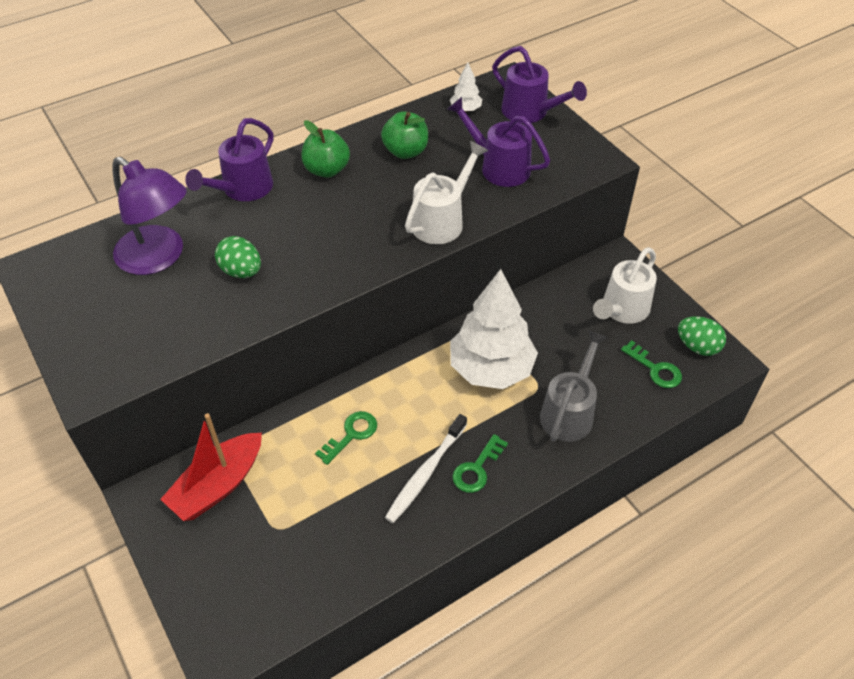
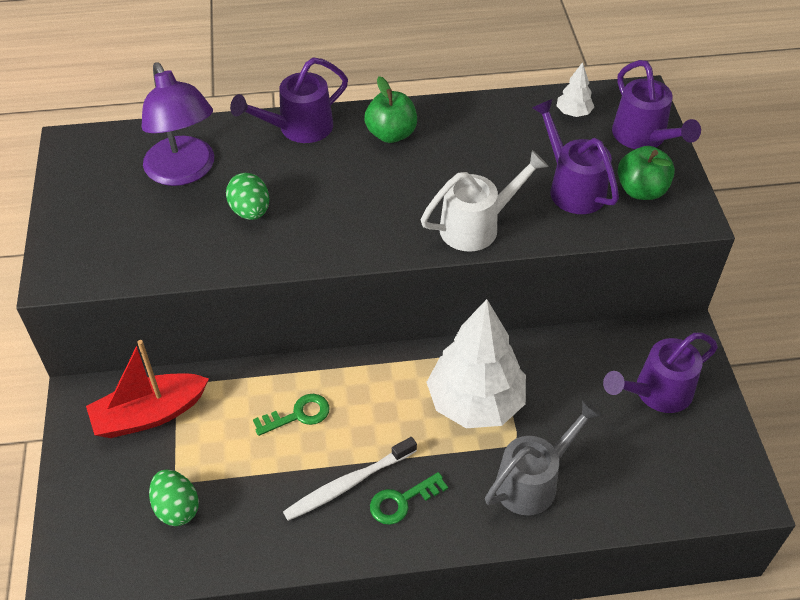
camera: 25 degrees right, 0 degrees up
green apple [381,111,428,159] -> green apple moved to [617,146,675,200]
white watering can [593,247,657,324] -> purple watering can [603,333,718,413]
green key [621,340,682,388] -> none
green egg [678,316,726,356] -> green egg moved to [149,469,199,526]

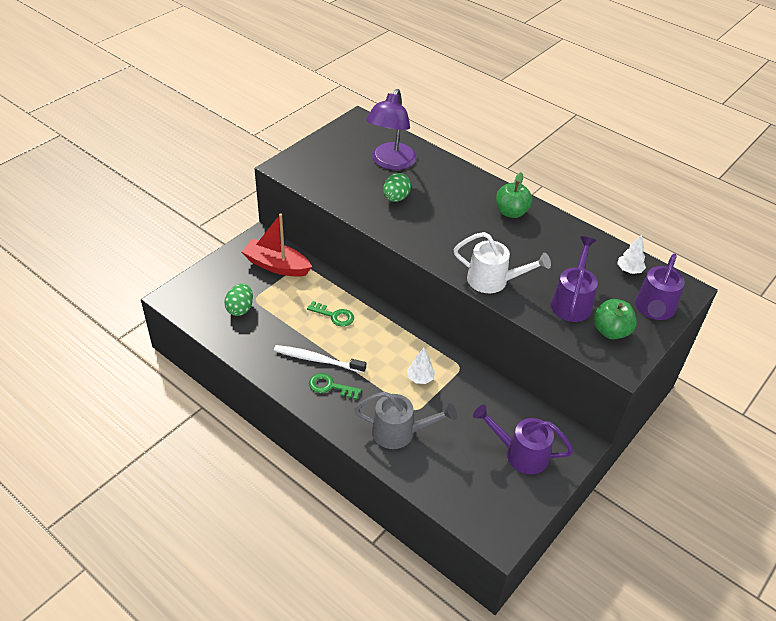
camera: 45 degrees right, 5 degrees down
purple watering can [230,57,348,143] -> none
white tree [426,299,526,428] -> white tree [407,347,435,384], size x0.42

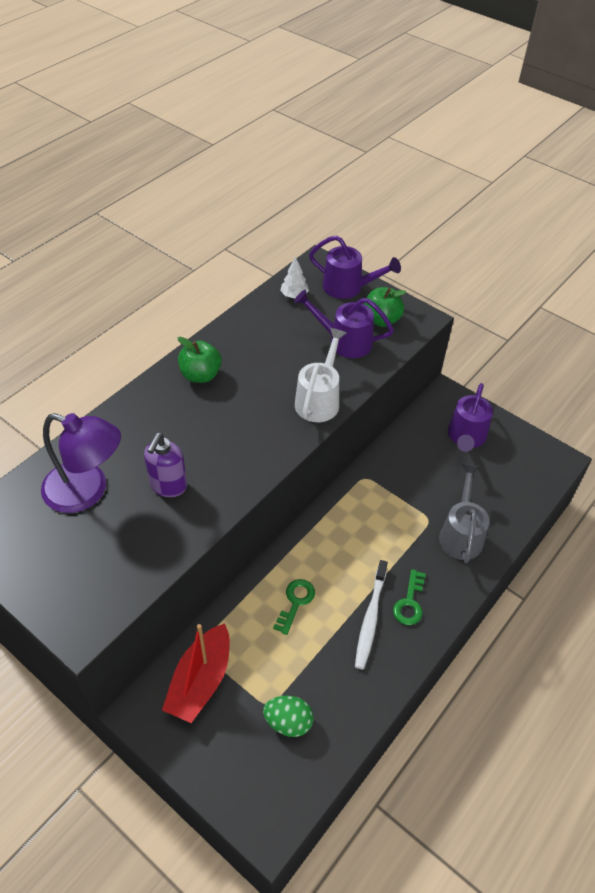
camera: 90 degrees left, 5 degrees up
green egg [383,173,411,202] -> purple soap dispenser [144,433,187,497]
white tree [407,347,435,384] -> none

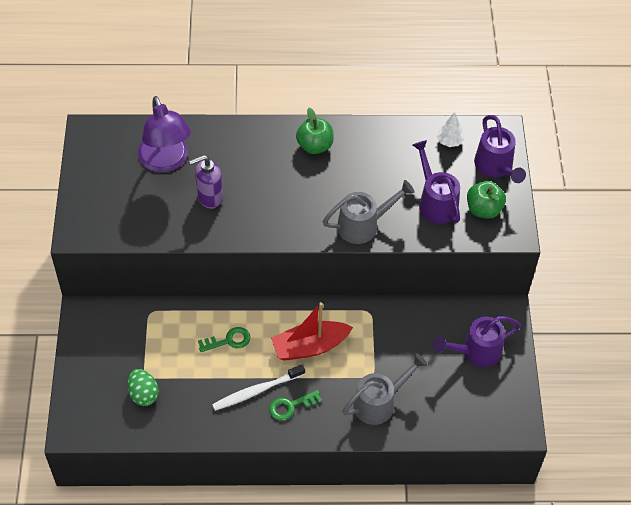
camera: 50 degrees right, 5 degrees up
red boat [162,624,230,723] -> red boat moved to [271,302,353,361]
white watering can [295,328,346,422] -> grey watering can [322,180,415,244]

